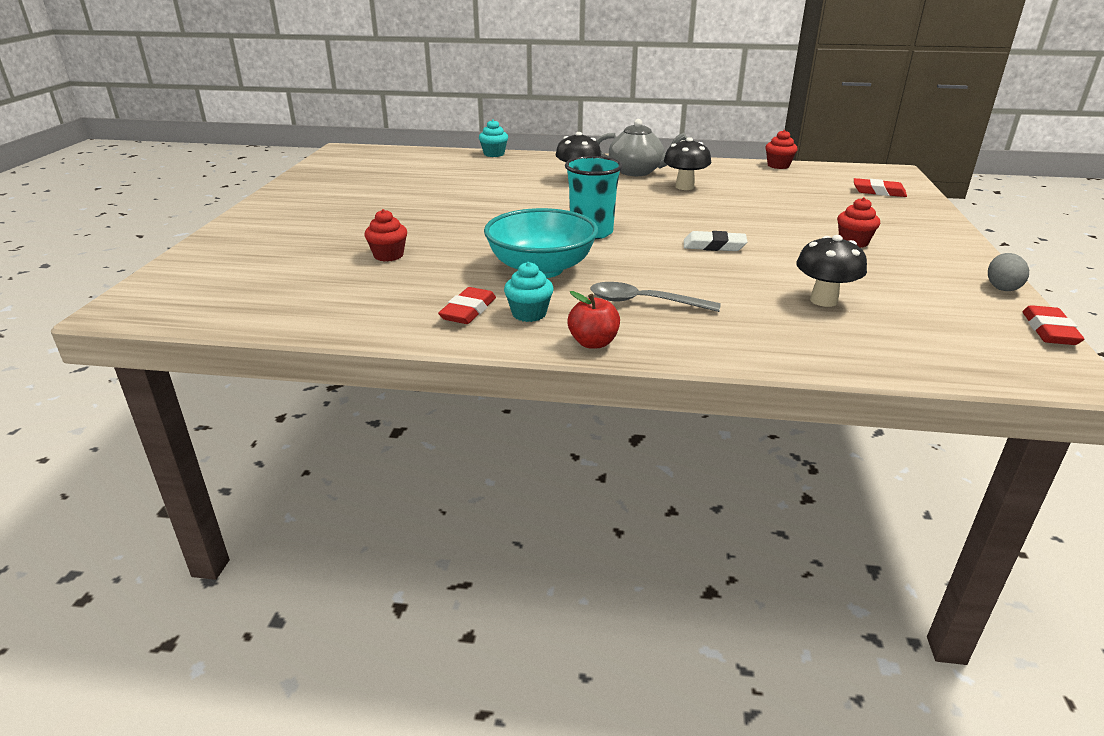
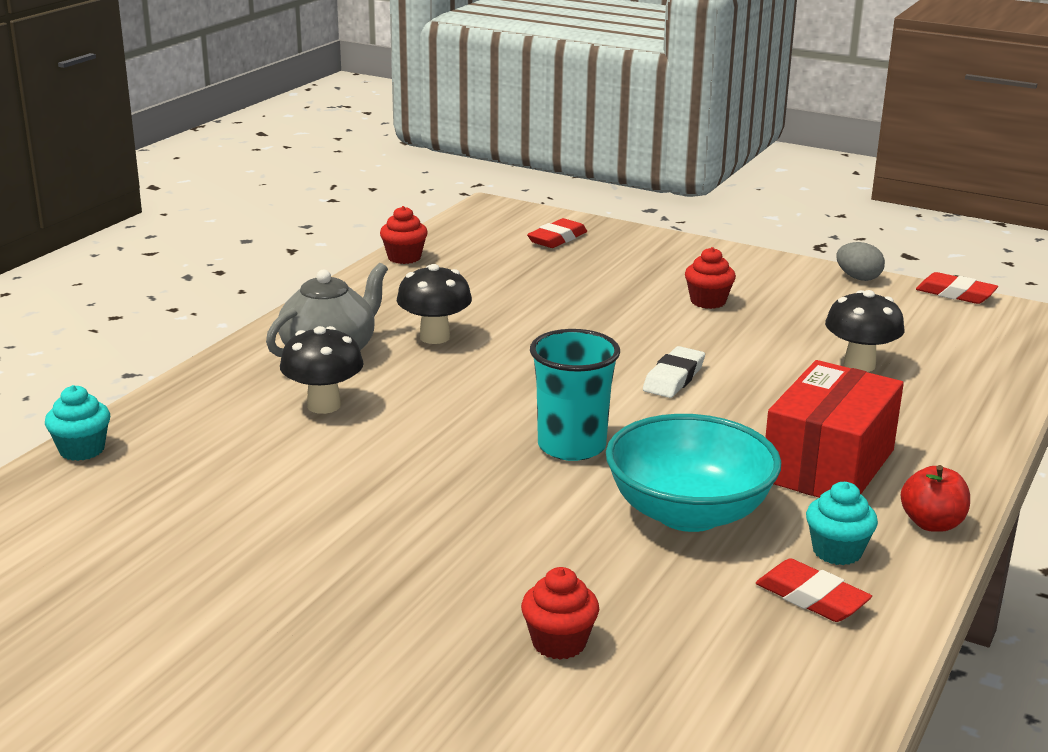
camera: 70 degrees left, 5 degrees down
grey spoon [590,282,721,312] -> red box [765,360,904,498]

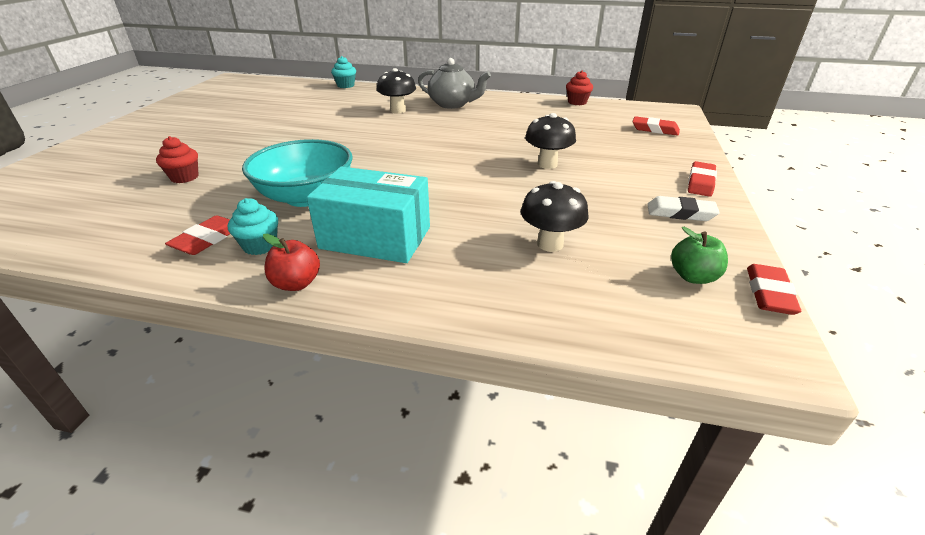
camera: 75 degrees right, 10 degrees up
black mushroom [397,264,472,344] -> black mushroom moved to [525,113,576,169]
turquoise cup [530,329,620,461] -> none
white eraser [643,346,705,398] -> white eraser moved to [647,196,720,221]
red cupcake [685,247,736,309] -> none
red box [765,360,904,498] -> turquoise box [307,167,430,263]
grey egg [836,242,885,281] -> none
none -> green apple [671,227,728,284]
none -> red eraser [688,161,717,197]

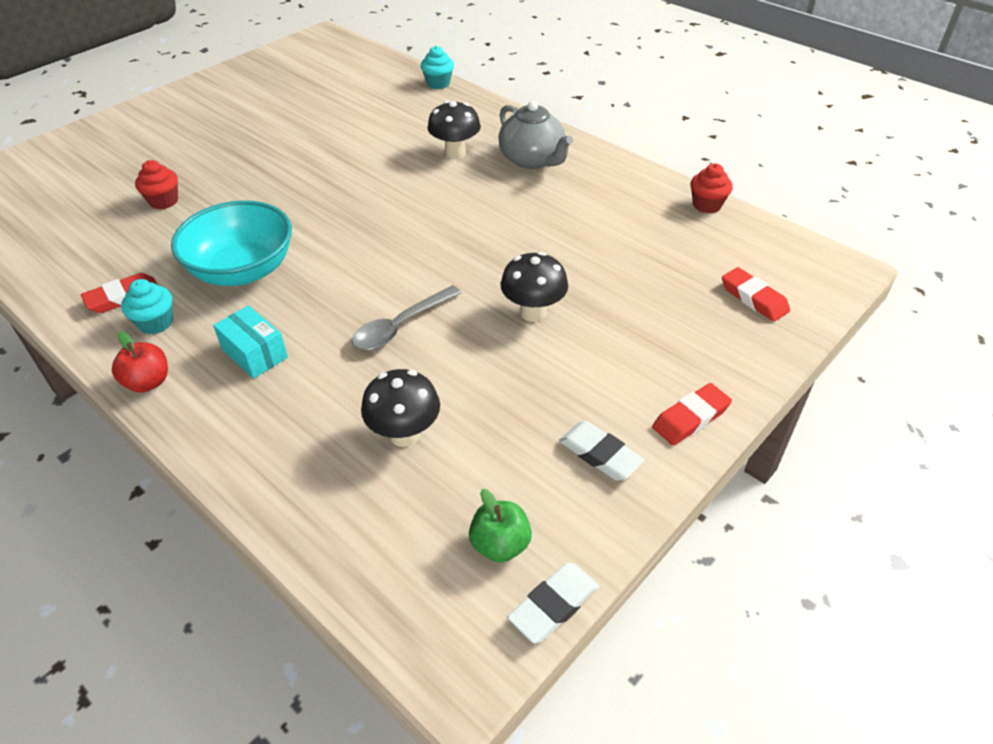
camera: 30 degrees right, 10 degrees up
turquoise box [307,167,430,263] -> turquoise box [213,305,288,379], size x0.56
red eraser [747,264,802,315] -> white eraser [507,563,599,643]
none -> grey spoon [352,285,461,350]

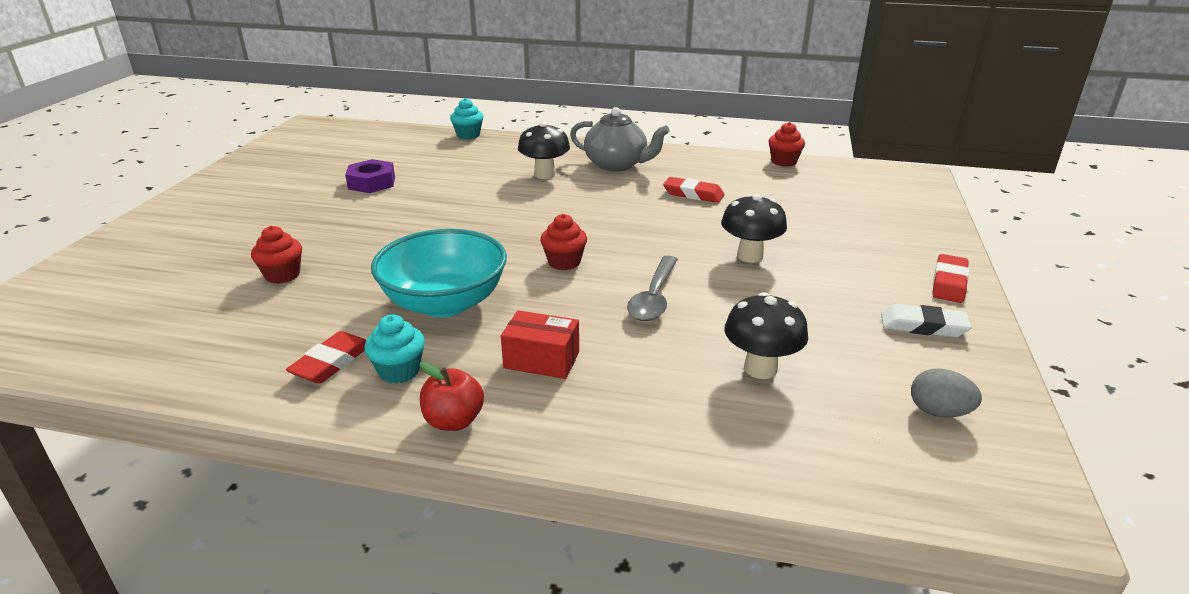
camera: 30 degrees left, 15 degrees down
turquoise box [213,305,288,379] -> red box [501,310,579,379]
green apple [469,489,532,563] -> grey egg [911,368,982,418]
white eraser [507,563,599,643] -> none
red eraser [722,267,790,322] -> red eraser moved to [663,177,724,203]
none -> purple nut [345,159,395,193]
none -> red cupcake [540,214,587,270]

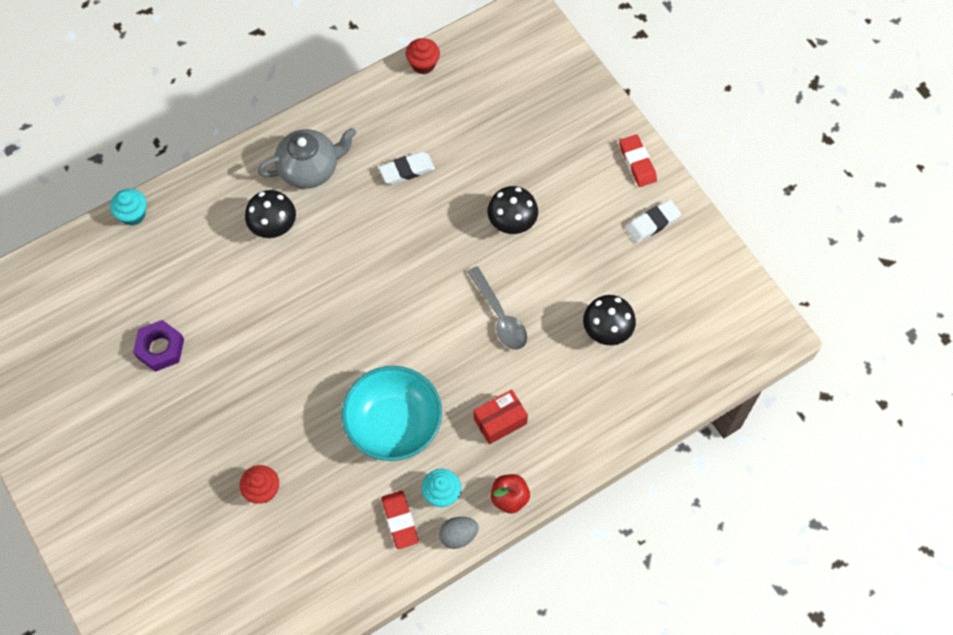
camera: 45 degrees left, 35 degrees up
red cupcake [540,214,587,270] -> none
red eraser [663,177,724,203] -> white eraser [379,152,435,184]
grey egg [911,368,982,418] -> grey egg moved to [439,517,479,549]

